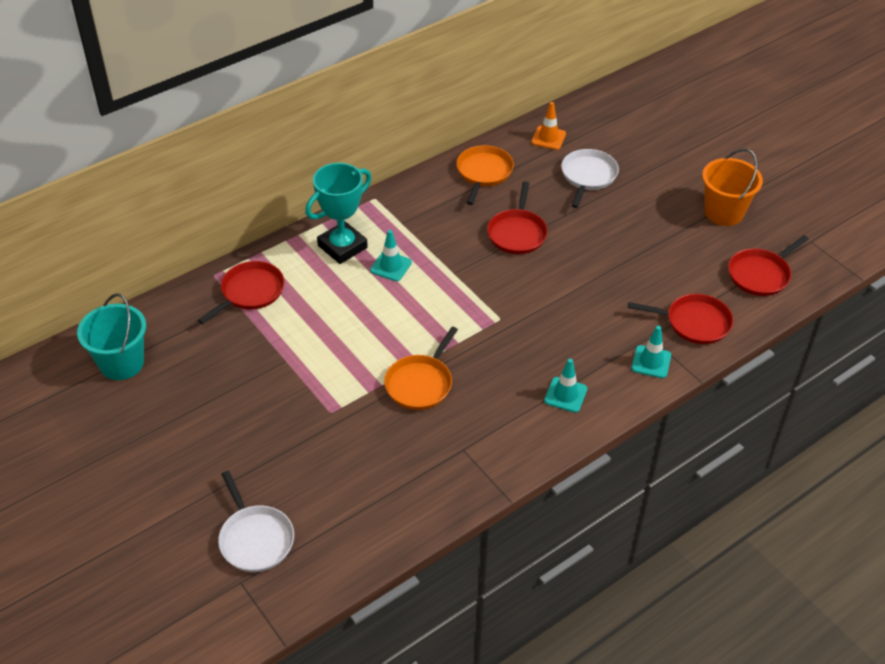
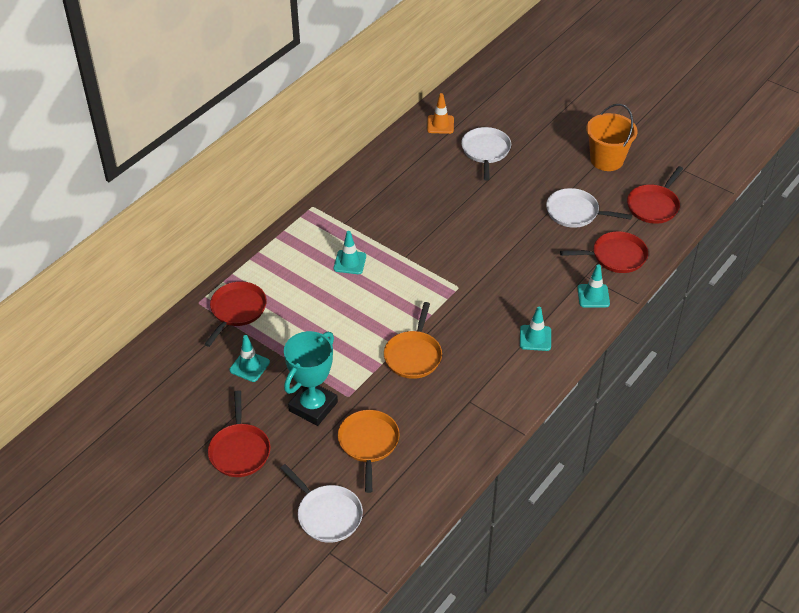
camera: 15 degrees left, 0 degrees up
turquoise bucket [77,294,146,380] -> none
turquoise trophy [305,163,371,264] -> turquoise trophy moved to [284,331,338,426]
orange pan [457,145,514,205] -> orange pan moved to [338,410,400,493]
red pan [487,181,548,254] -> red pan moved to [208,390,271,477]
none -> turquoise traffic cone [230,335,270,382]
none -> white pan [546,188,632,228]

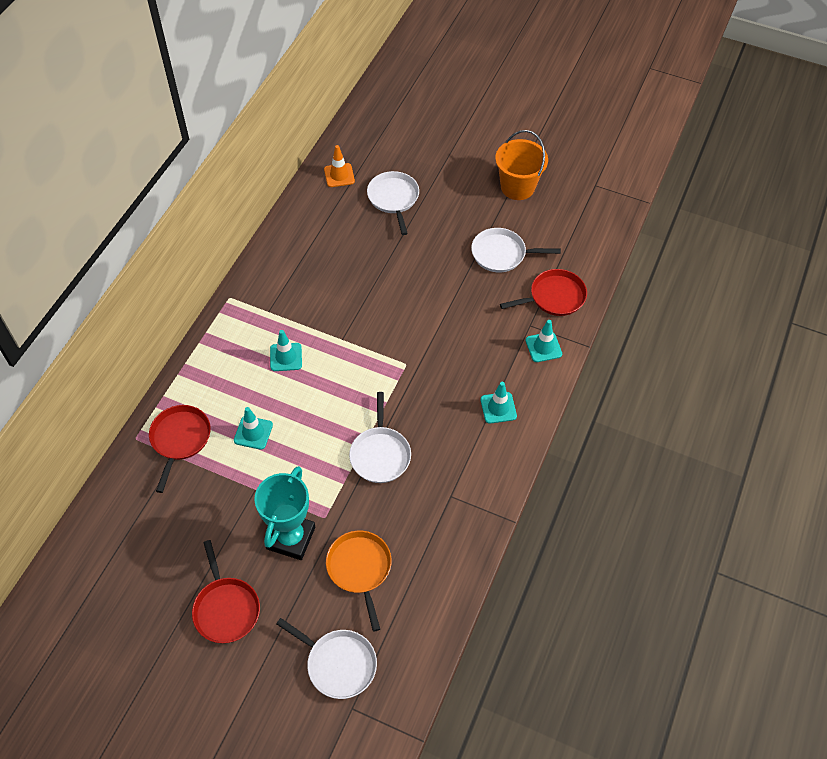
camera: 15 degrees left, 10 degrees up
turquoise traffic cone [230,335,270,382] -> turquoise traffic cone moved to [234,407,273,450]
orange pan [384,302,442,379] -> white pan [349,392,411,483]
red pan [627,166,683,224] -> none

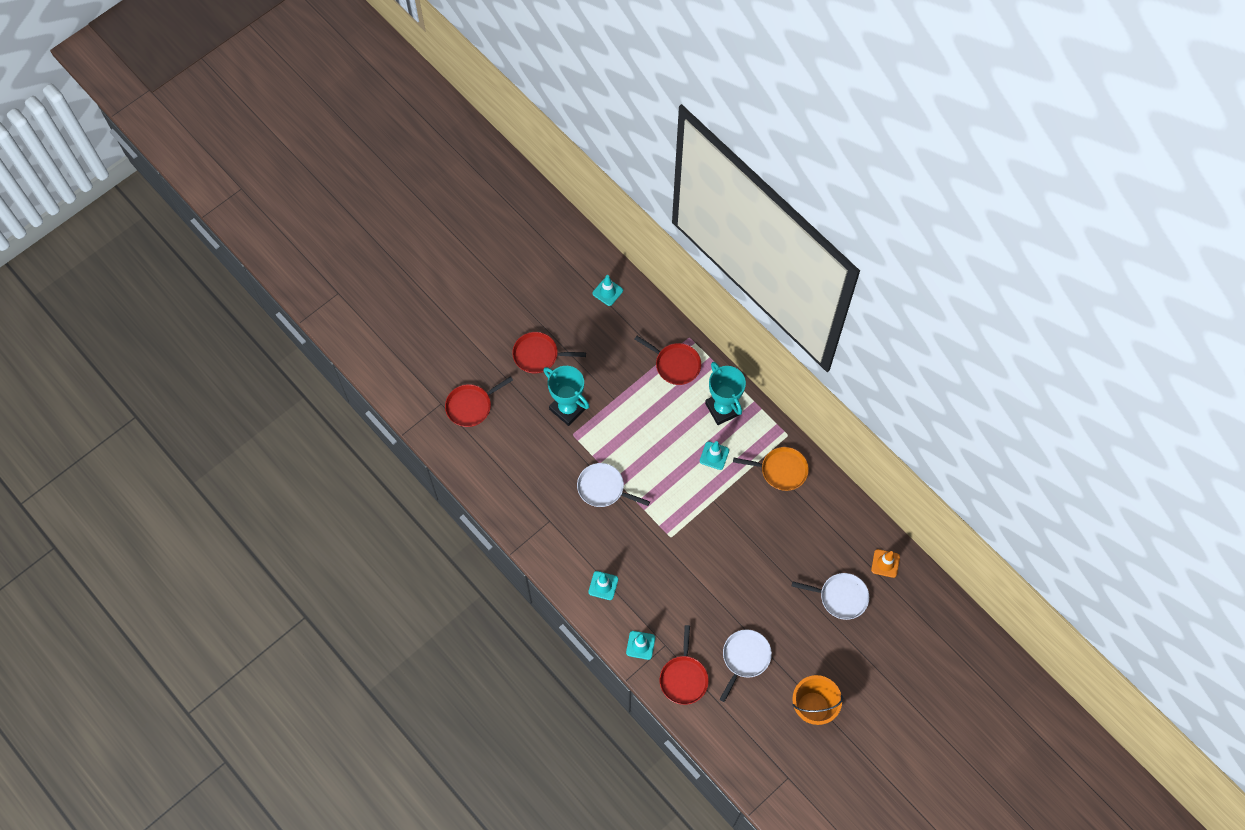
camera: 115 degrees right, 10 degrees up
turquoise traffic cone [234,407,273,450] -> turquoise traffic cone moved to [592,275,623,306]
white pan [276,618,377,699] -> red pan [445,376,513,427]
orange pan [326,531,392,632] -> orange pan moved to [733,447,809,491]
none -> turquoise trophy [705,362,746,425]

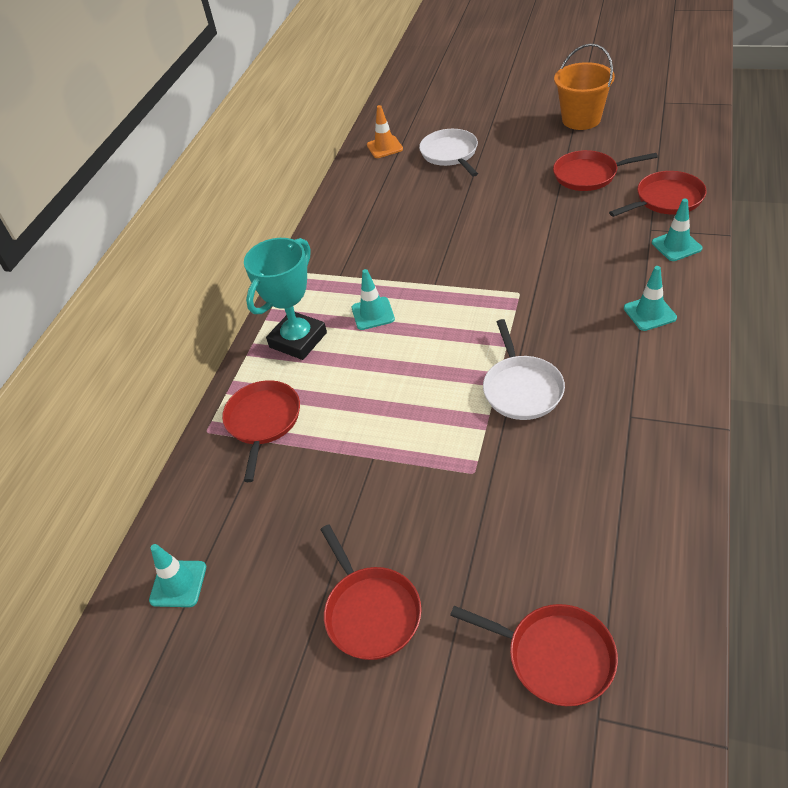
camera: 115 degrees left, 20 degrees down
turquoise trophy [543,366,590,426] -> none
white pan [719,629,772,702] -> red pan [553,150,658,191]
orange pan [733,447,809,491] -> none

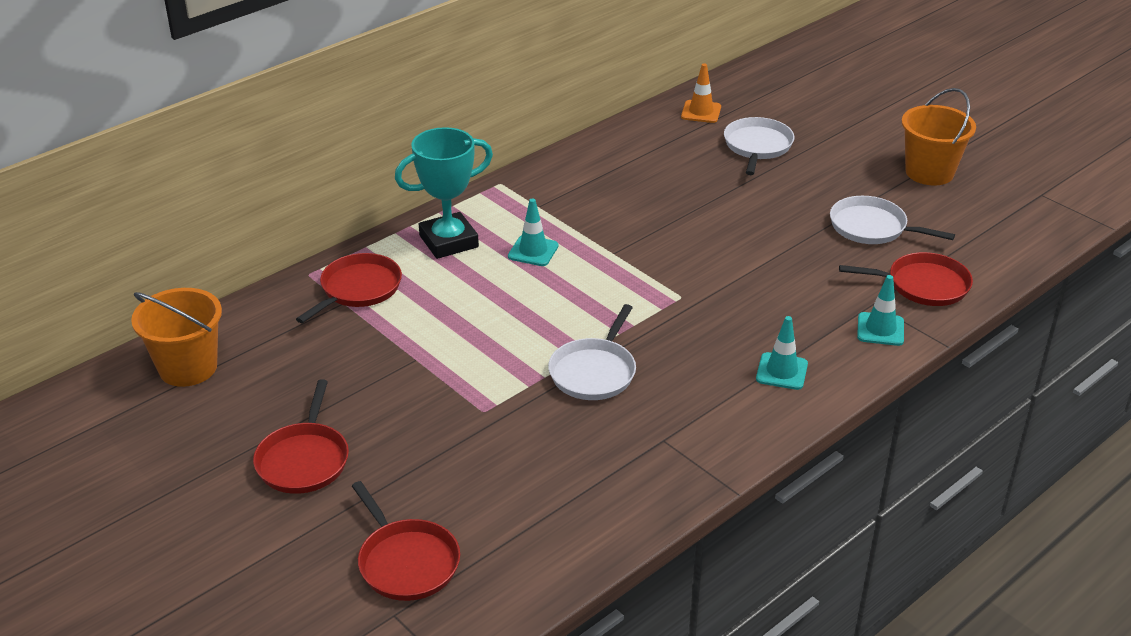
camera: 25 degrees right, 10 degrees down
turquoise traffic cone [149,544,206,607] -> orange bucket [131,288,222,387]
red pan [553,150,658,191] -> white pan [830,196,955,244]

